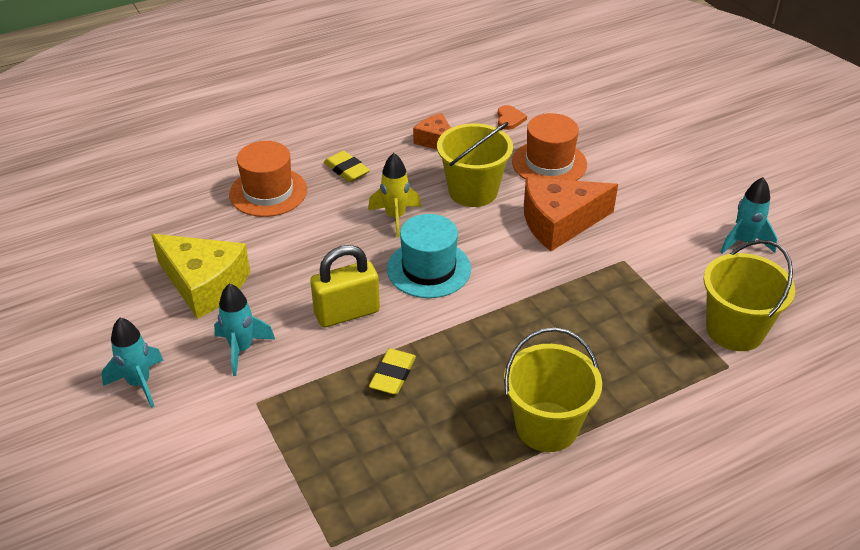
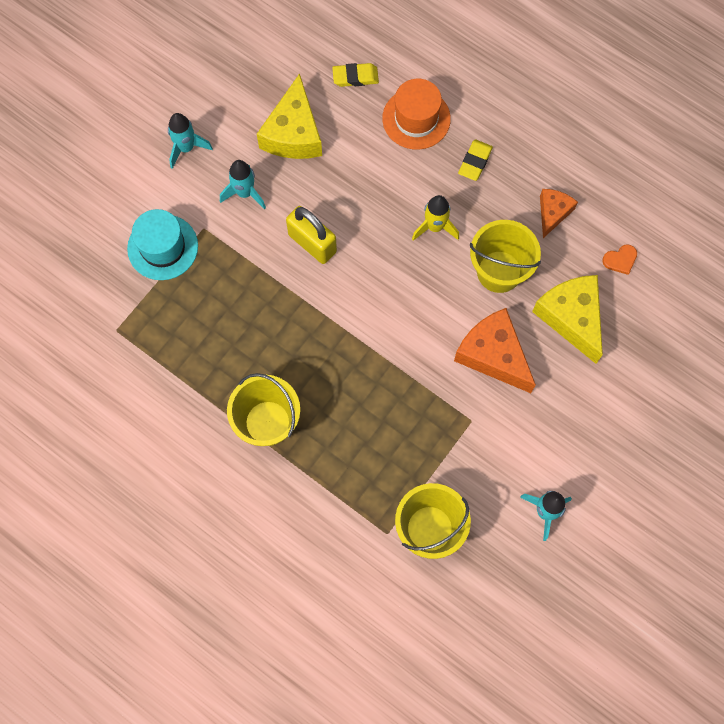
camera: 65 degrees right, 30 degrees up
yellow eraser [369,349,416,395] -> yellow eraser moved to [332,63,379,87]
turquoise hat [387,214,471,298] -> turquoise hat moved to [127,209,198,280]
orange hat [512,113,587,181] -> yellow cheese [532,275,603,364]

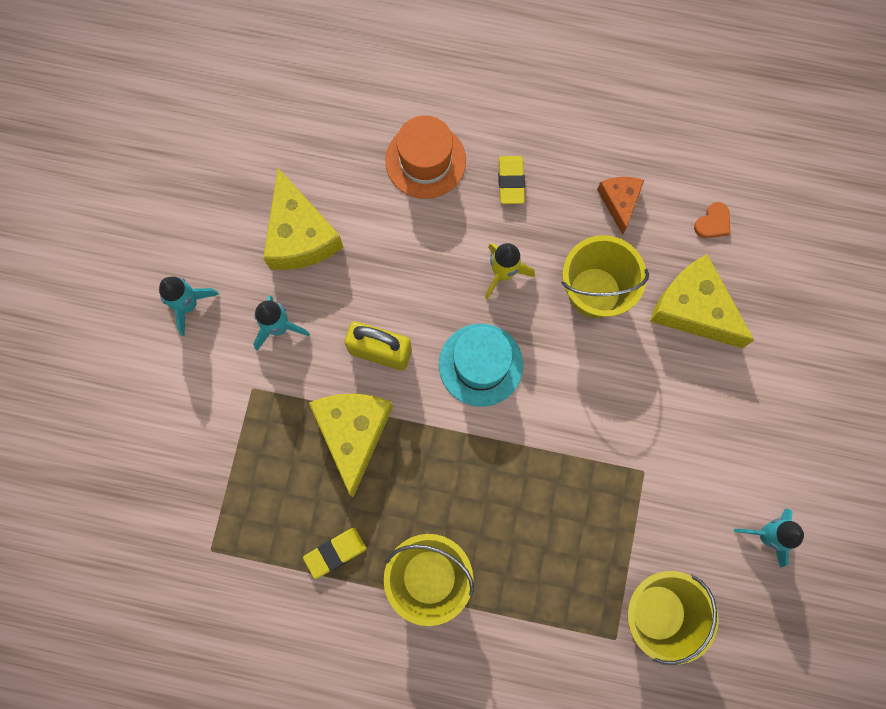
camera: 25 degrees left, 5 degrees up
turquoise hat [127,209,198,280] -> turquoise hat moved to [439,324,523,407]
yellow eraser [332,63,379,87] -> yellow eraser moved to [303,528,366,579]
orange cheese [454,308,536,393] -> none
none -> yellow cheese [309,394,393,497]

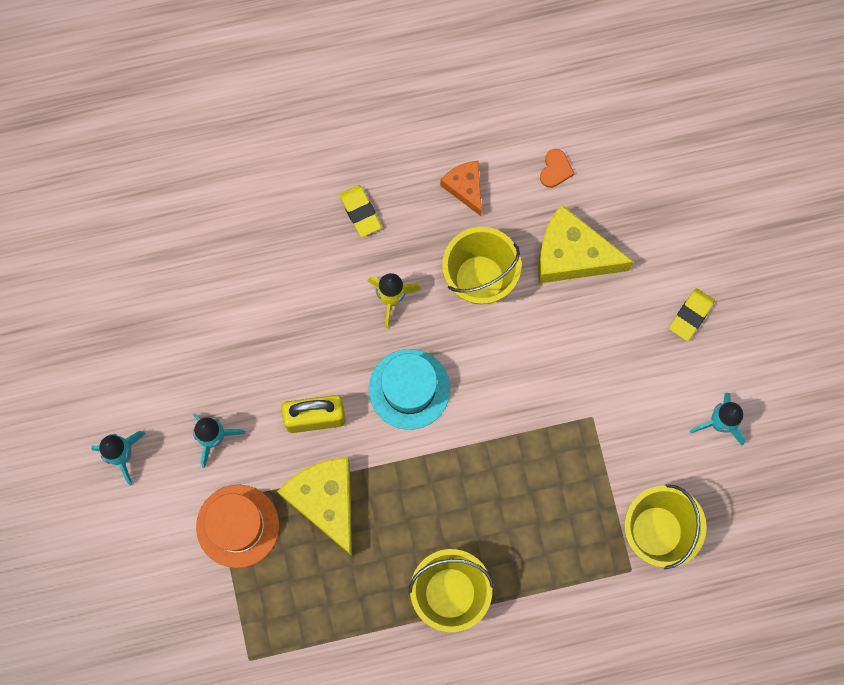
camera: 25 degrees left, 0 degrees up
yellow cheese [263,168,344,270] -> none
yellow eraser [303,528,366,579] -> yellow eraser moved to [669,288,715,341]
orange hat [385,115,466,199] -> orange hat moved to [196,485,279,568]

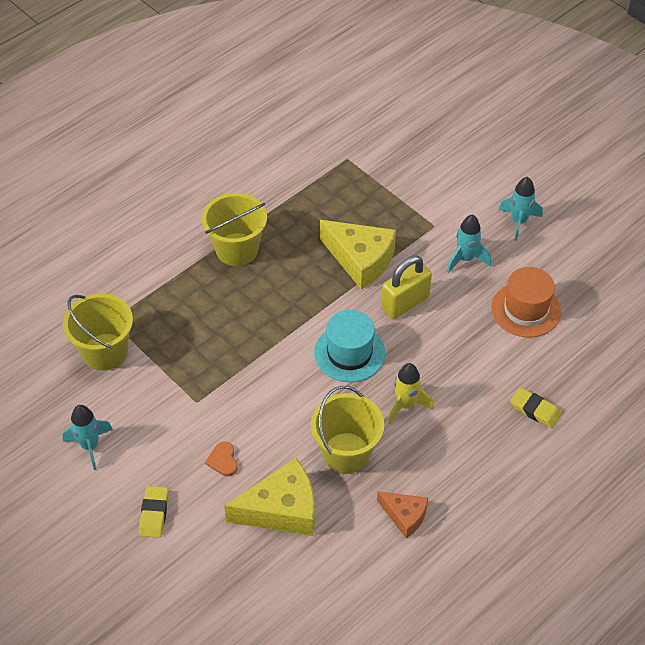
camera: 150 degrees right, 25 degrees down
orange hat [196,485,279,568] -> orange hat moved to [491,267,561,337]
yellow eraser [339,185,381,237] -> yellow eraser moved to [510,387,561,428]
orange heart [540,149,575,188] -> orange heart moved to [205,442,238,476]

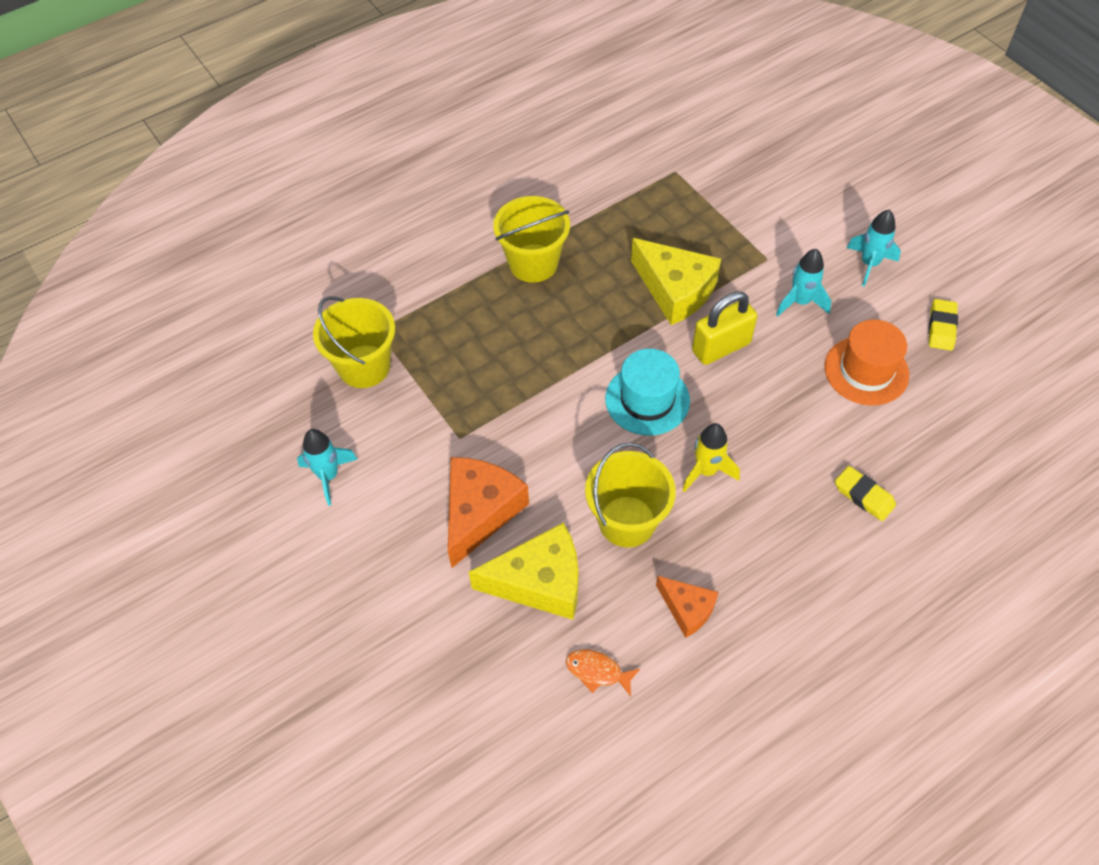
camera: 10 degrees right, 5 degrees up
yellow eraser [139,486,169,538] -> yellow eraser moved to [929,299,958,351]
orange heart [205,442,238,476] -> orange cheese [448,457,529,568]
none -> orange fish [566,649,640,697]

